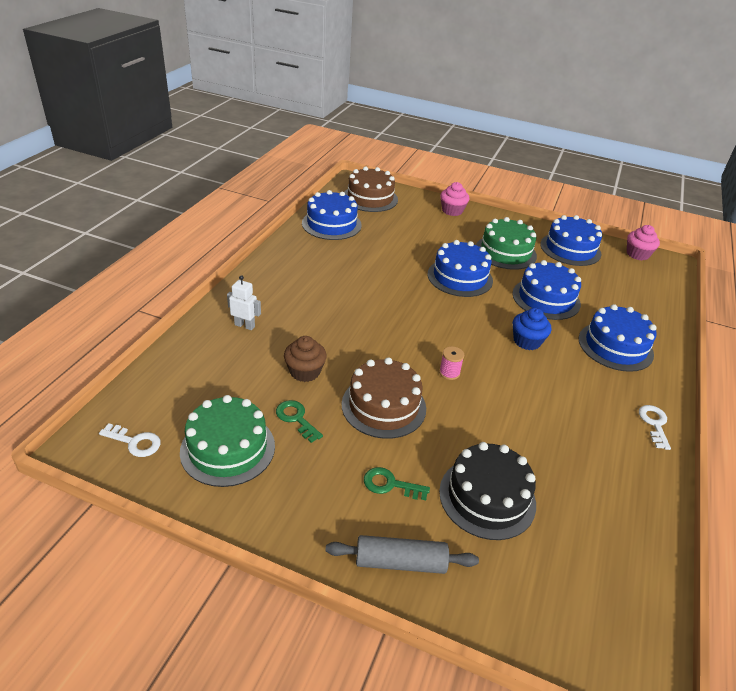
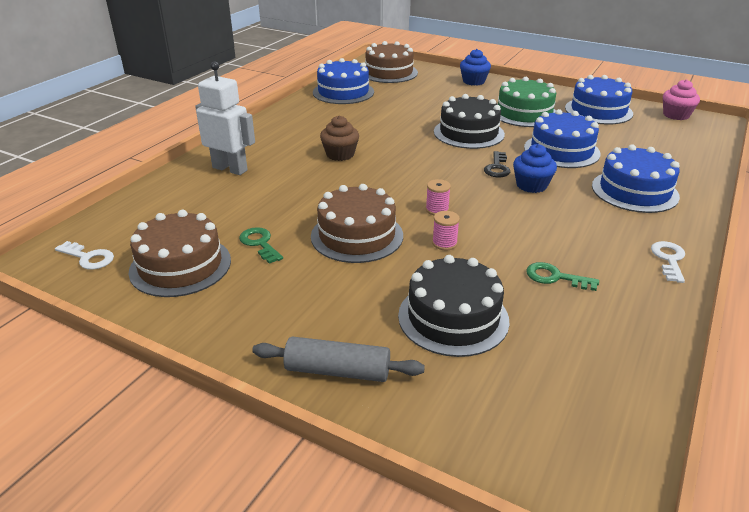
camera: 10 degrees right, 5 degrees down
green cake [180,395,275,487] -> brown cake [129,210,231,297]
white robot [227,275,261,330] -> white robot [195,61,255,175], size x1.73
brown cupcake [284,336,327,382] -> brown cupcake moved to [320,115,359,161]
green key [364,467,430,500] -> green key moved to [526,262,599,291]
blue cake [428,240,493,297] -> black cake [434,94,505,149]
pink cupcake [440,182,469,216] -> blue cupcake [460,49,491,86]
none -> pink spool [432,211,460,250]
none -> black key [484,151,510,177]

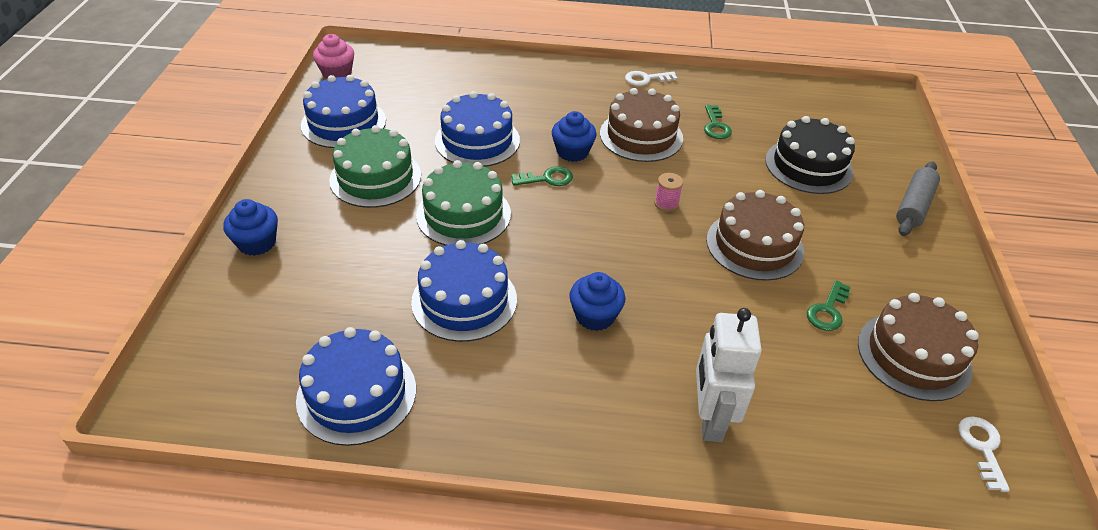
camera: 115 degrees left, 10 degrees up
grey rolling pin [252,336,425,382] -> grey rolling pin turned 45 degrees clockwise [896,161,940,236]
brown cupcake [320,115,359,161] -> blue cupcake [569,272,625,331]
brown cake [365,41,418,83] -> brown cake moved to [600,88,683,162]
pink spool [432,211,460,250] -> none
black cake [434,94,505,149] -> green cake [416,160,511,246]
black key [484,151,510,177] -> green key [511,166,573,186]
blue cake [592,145,680,213] -> blue cake moved to [411,240,517,342]

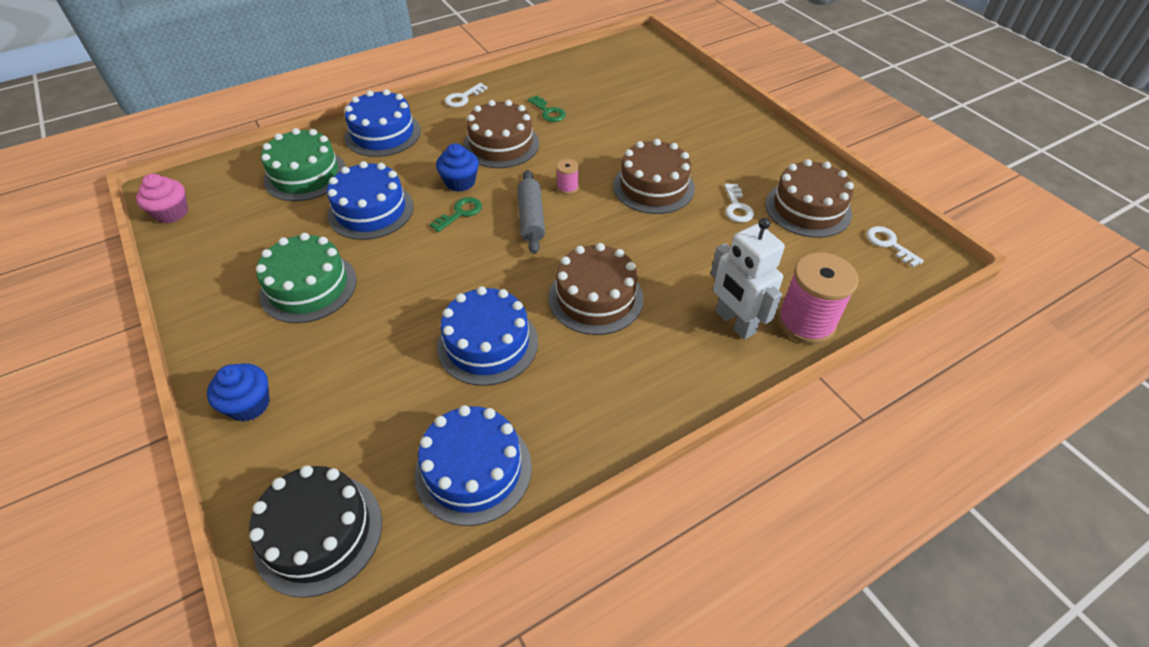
camera: 35 degrees left, 5 degrees up
blue cake [301,75,386,148] -> blue cake moved to [345,89,421,157]
green cake [416,160,511,246] -> green cake moved to [261,128,346,201]
blue cupcake [569,272,625,331] -> brown cake [548,243,644,335]
black cake [765,116,855,194] -> black cake moved to [249,465,382,598]
green key [807,280,851,331] -> white key [724,183,754,222]
grey rolling pin [896,161,940,236] -> grey rolling pin moved to [517,170,545,254]
none -> pink spool [778,252,859,344]

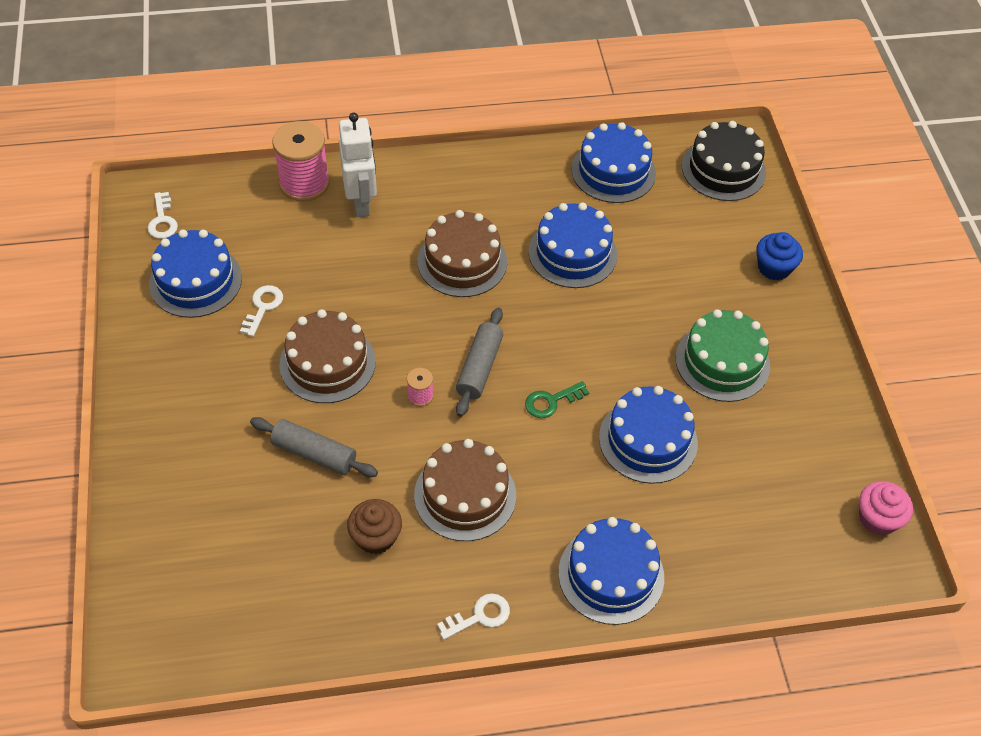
camera: 160 degrees left, 5 degrees up
green cake [261,128,346,201] -> none
blue cupcake [436,143,479,192] -> none
green key [528,95,566,122] -> brown cupcake [347,499,402,554]
brown cake [766,159,854,238] -> blue cake [149,230,242,318]
none -> grey rolling pin [250,417,378,477]

